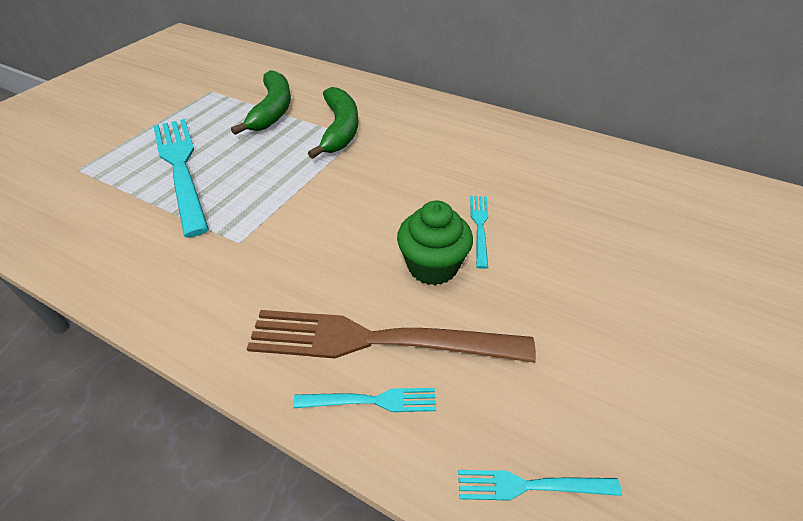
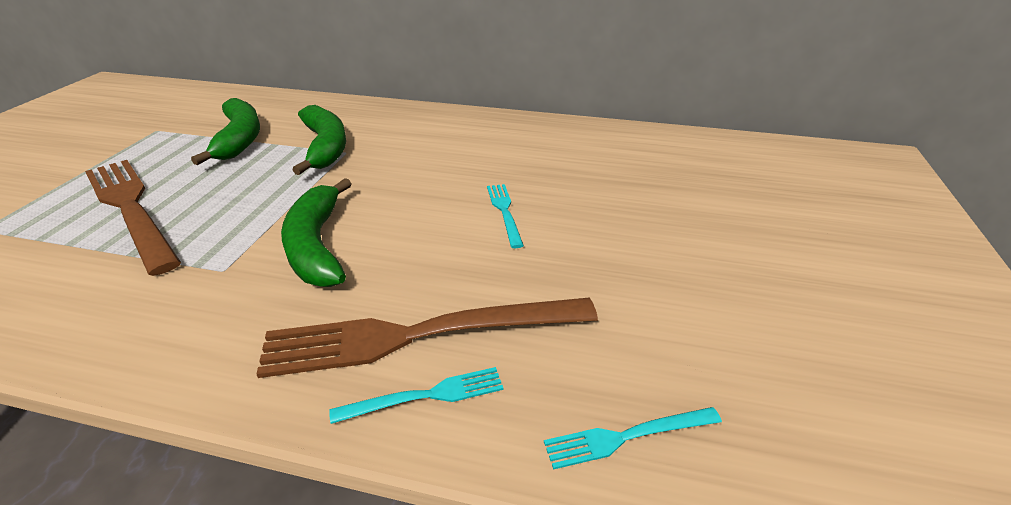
camera: 15 degrees left, 10 degrees down
turquoise fork [153,119,209,237] -> brown fork [85,160,181,276]
green cupcake [397,200,473,285] -> none
none -> green banana [281,178,351,287]

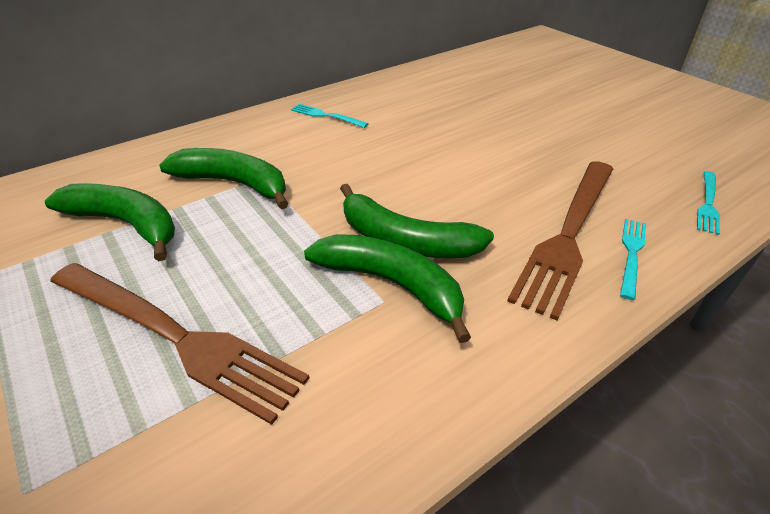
camera: 50 degrees left, 5 degrees up
brown fork [85,160,181,276] -> brown fork turned 150 degrees counterclockwise [50,263,310,425]
turquoise fork [487,184,524,248] -> turquoise fork moved to [291,104,369,128]
none -> green banana [304,234,471,343]

